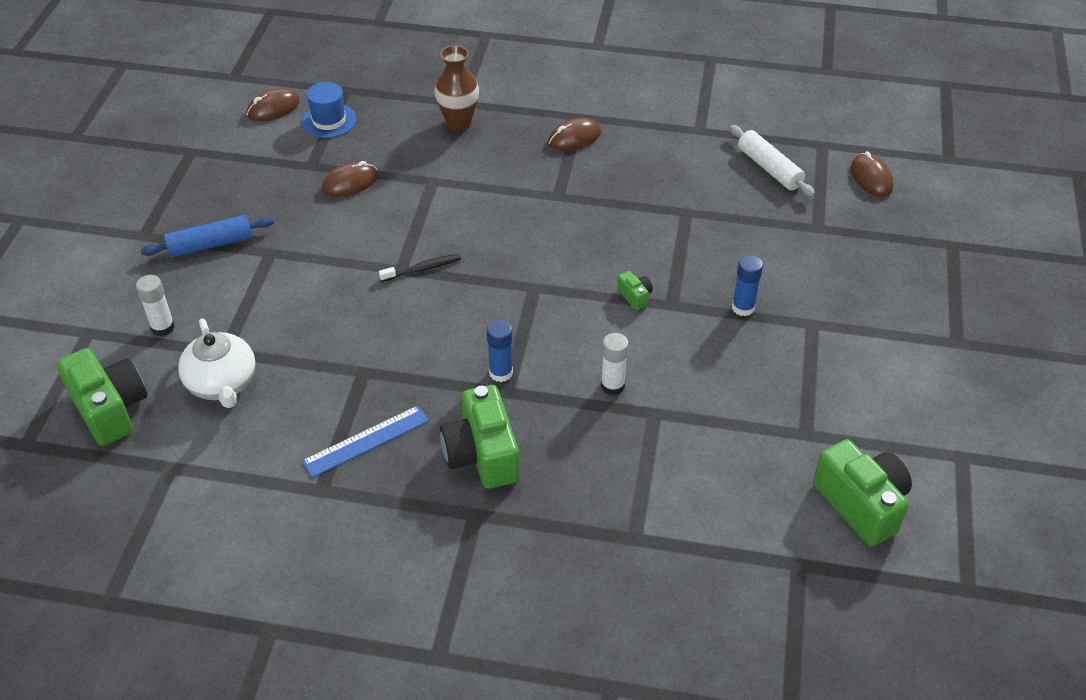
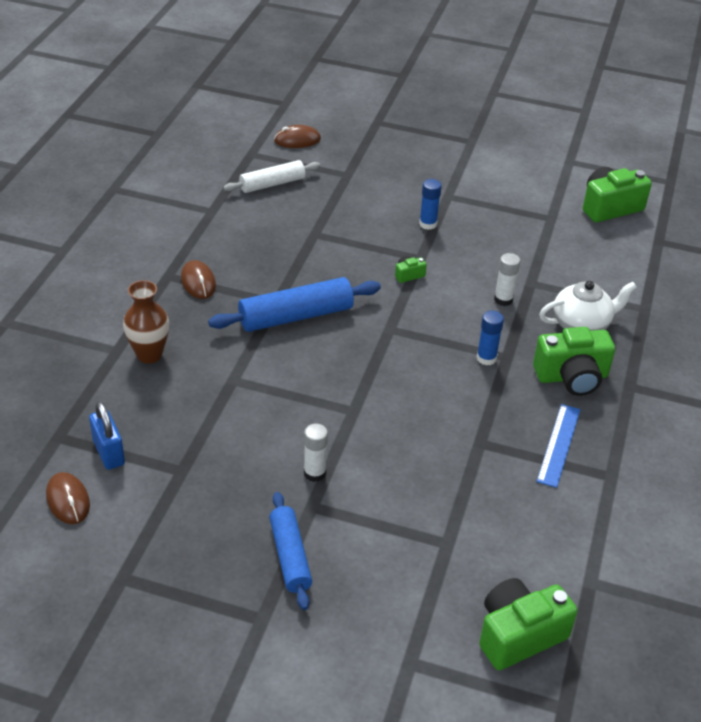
camera: 85 degrees left, 5 degrees down
white glue stick [136,275,175,336] -> white glue stick moved to [304,423,328,482]
white teapot [178,318,256,408] -> white teapot moved to [539,281,637,331]
blue hat [302,82,357,138] -> blue padlock [89,402,125,470]
blue ruler [302,406,429,478] -> blue ruler turned 45 degrees clockwise [537,404,580,488]
brown mouse [322,161,378,197] -> none
black toothbrush [379,254,461,282] -> none
none -> blue rolling pin [208,277,381,332]

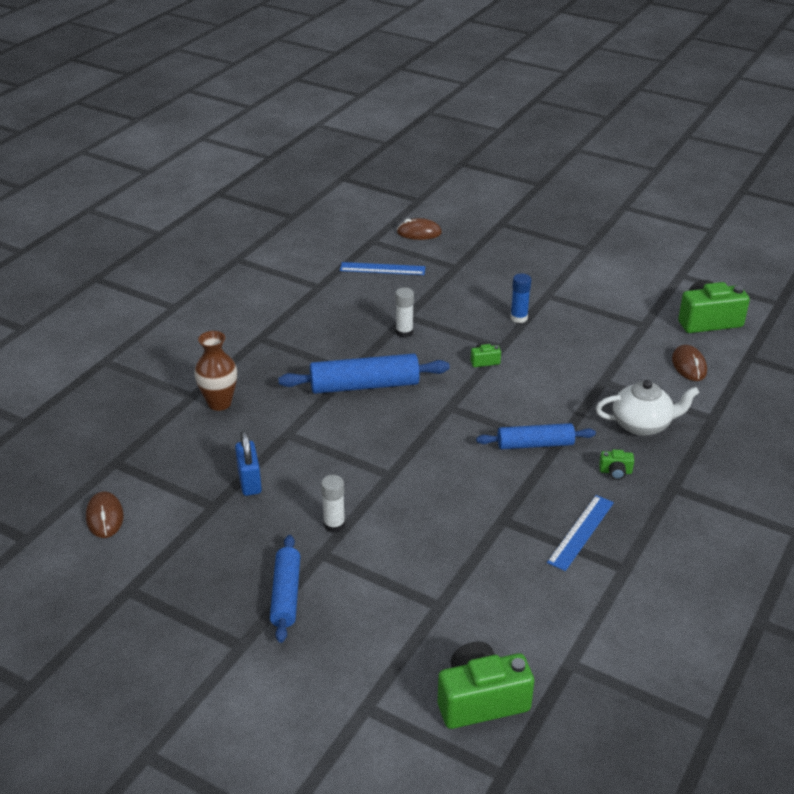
camera: 15 degrees right, 5 degrees down
blue padlock [89,402,125,470] -> blue padlock moved to [235,431,262,496]
brown mouse [181,260,216,299] -> brown mouse moved to [672,345,707,381]
white rolling pin [223,160,320,193] -> blue ruler [340,262,426,275]
blue glue stick [476,311,504,365] -> blue rolling pin [476,423,596,449]
white glue stick [494,253,520,306] -> white glue stick moved to [395,287,414,338]
green camera [533,327,615,396] -> green camera [599,450,634,480], size x0.44

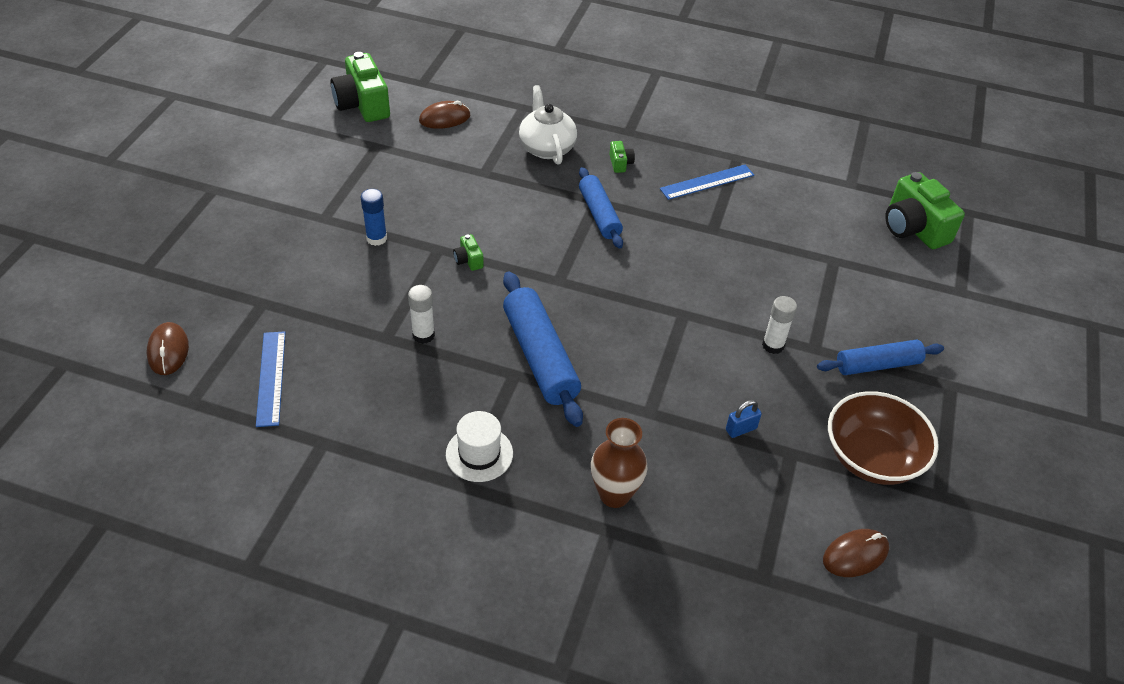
camera: 105 degrees left, 10 degrees up
blue padlock [235,431,262,496] -> blue padlock [726,400,762,438], size x0.63
blue ruler [547,495,614,571] -> blue ruler turned 45 degrees counterclockwise [660,165,754,200]
none -> white hat [446,411,513,482]
none -> brown bowl [828,391,939,485]

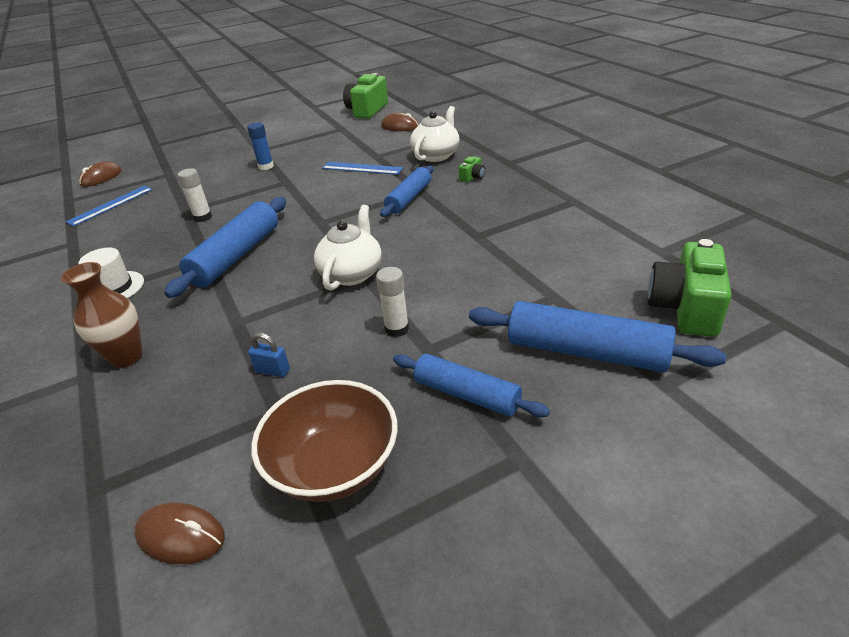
camera: 50 degrees right, 10 degrees down
green camera [453,234,484,271] -> none
blue ruler [660,165,754,200] -> blue ruler moved to [322,162,403,175]
none -> white teapot [314,205,382,291]
none -> blue rolling pin [469,301,727,372]

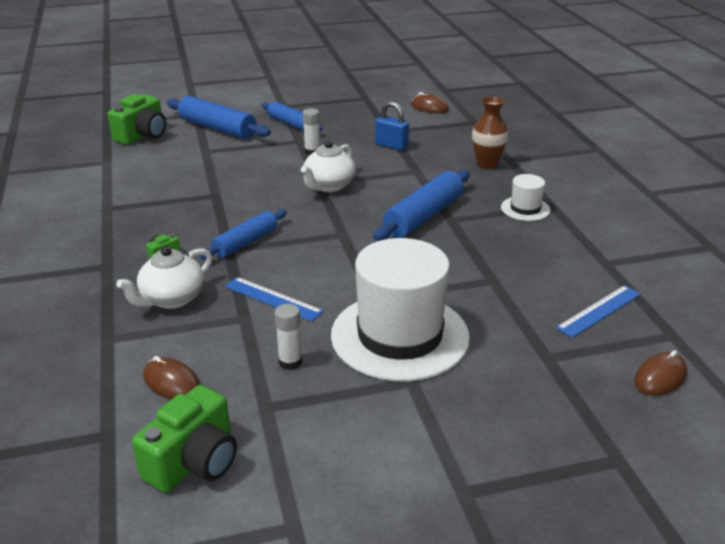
camera: 170 degrees left, 5 degrees down
white glue stick [178,168,212,222] -> white glue stick moved to [275,304,302,370]
blue glue stick [247,122,274,170] -> white hat [331,238,470,381]
blue padlock [248,333,290,377] -> blue padlock [375,101,409,151], size x1.58
brown bowl [251,380,397,502] -> none

